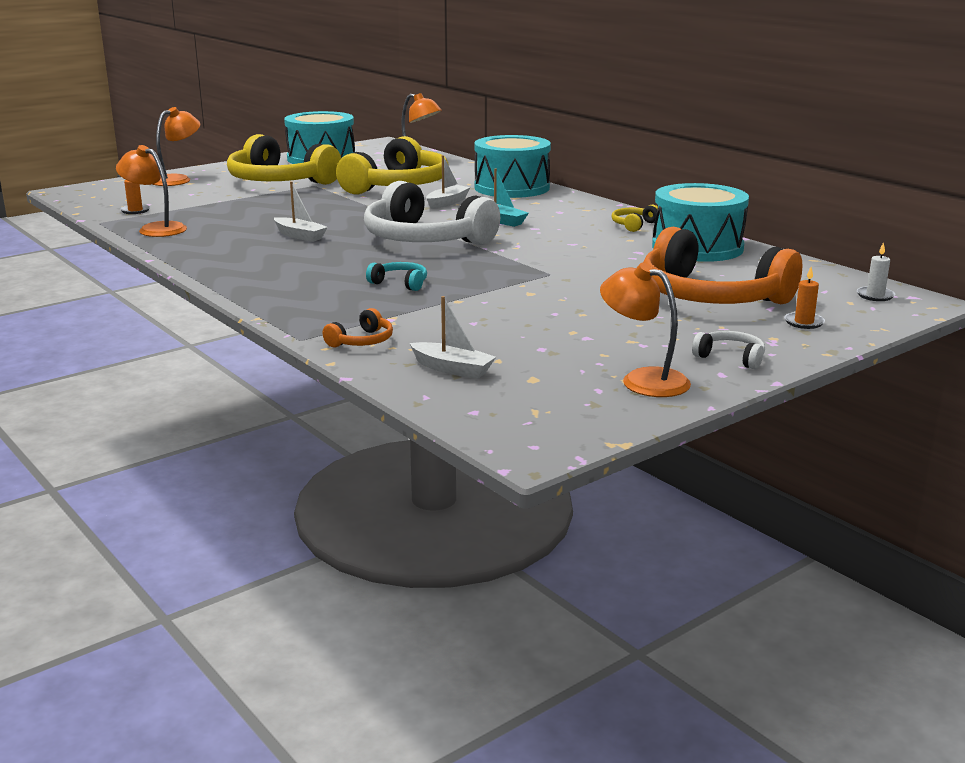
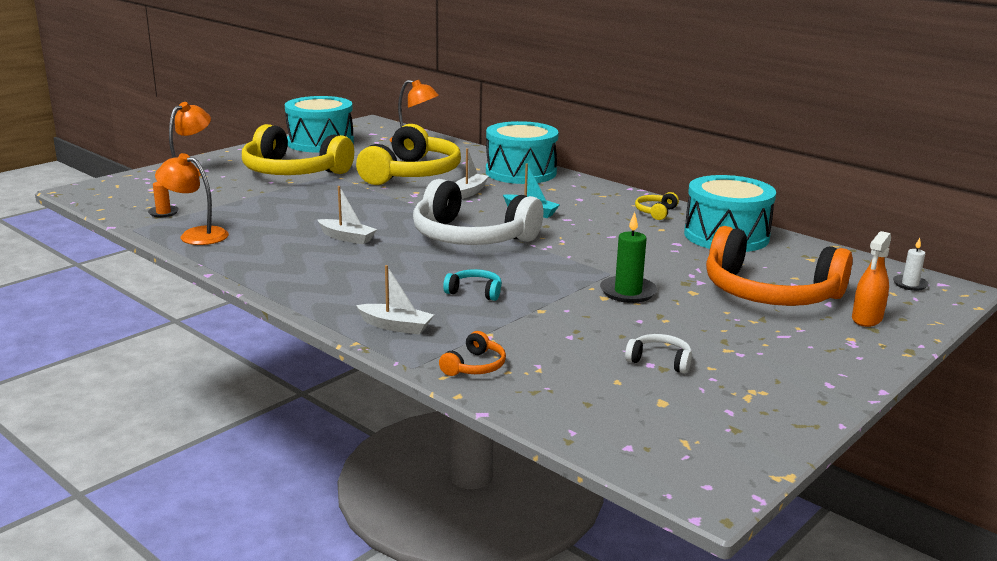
camera: 10 degrees left, 0 degrees up
white boat [410,296,496,379] -> white boat moved to [356,265,434,335]
orange lamp [600,263,691,397] -> none
white headphones [692,331,765,369] -> white headphones moved to [625,334,692,374]
orange candle [784,267,825,329] -> orange spray bottle [852,231,891,327]
none -> green candle [600,212,657,303]

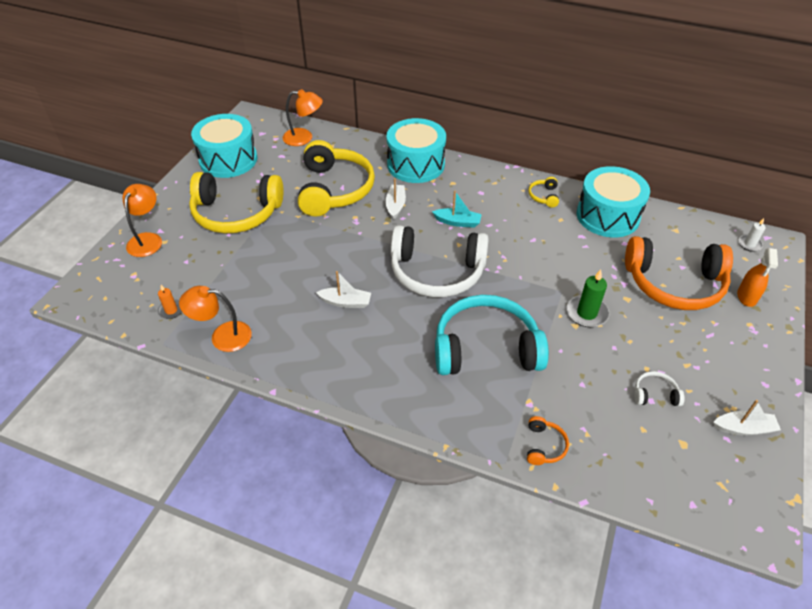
camera: 20 degrees left, 25 degrees up
white boat [356,265,434,335] -> white boat moved to [713,400,781,436]
turquoise headphones [443,269,502,301] -> turquoise headphones [435,295,549,375], size x2.49

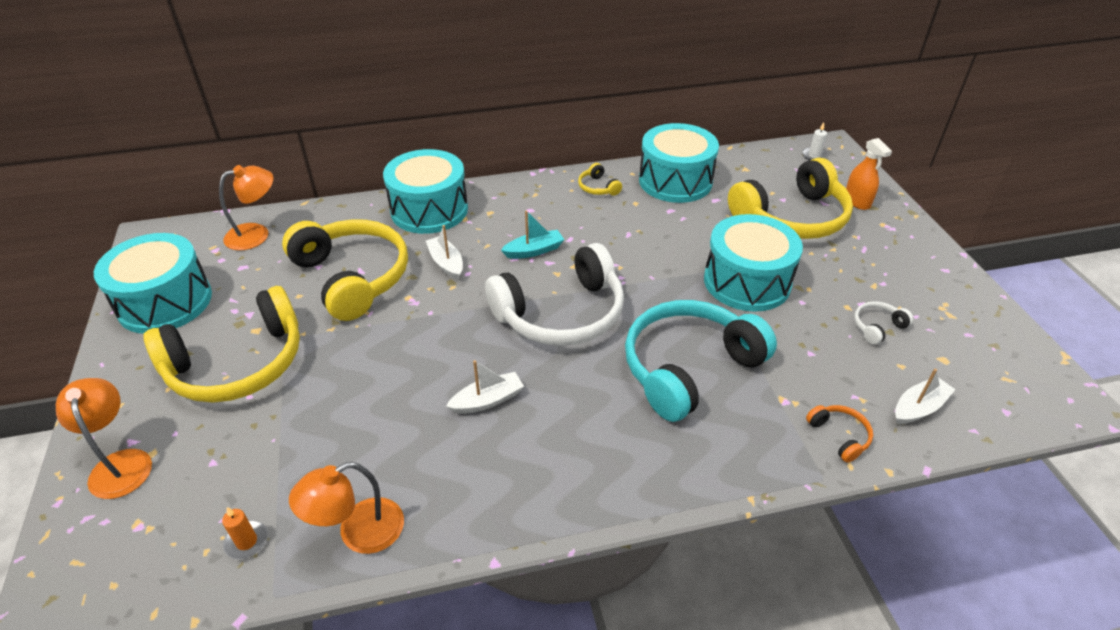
camera: 35 degrees left, 5 degrees down
green candle [567,269,609,327] -> turquoise drum [704,214,803,312]
orange headphones [625,236,733,310] -> yellow headphones [728,158,853,239]
white boat [713,400,781,436] -> white boat moved to [895,368,956,424]

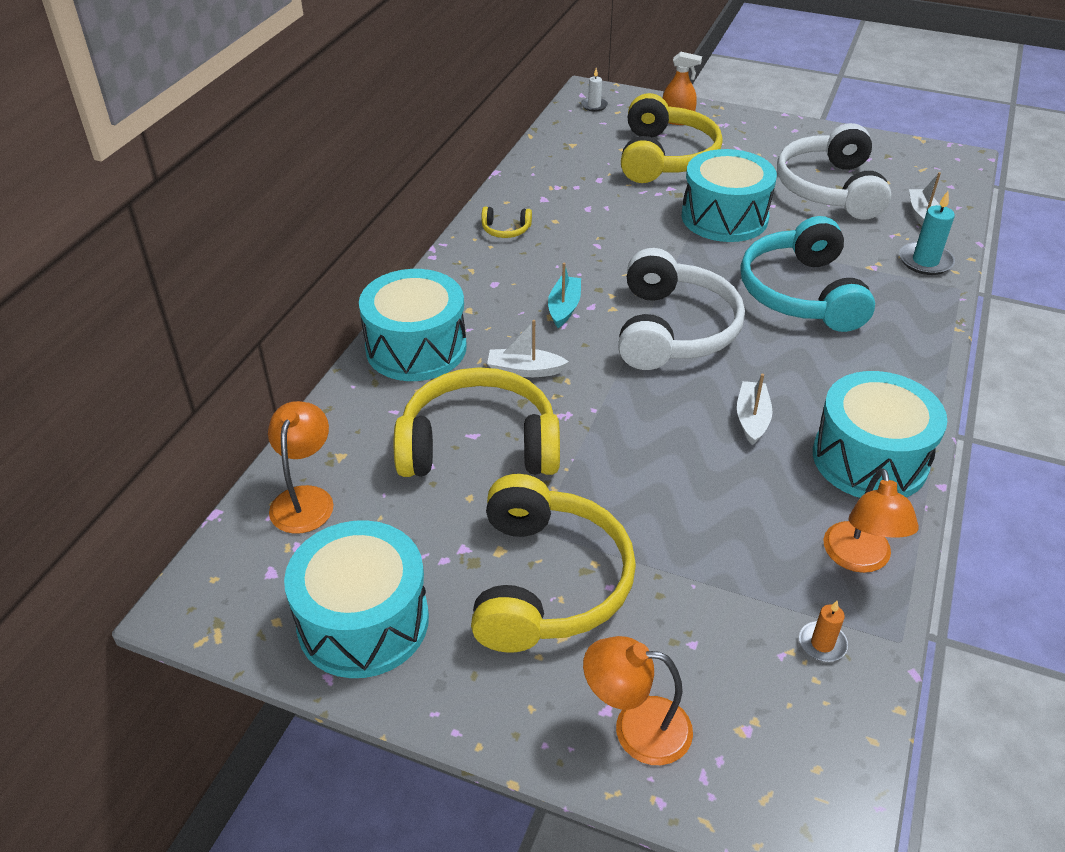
camera: 55 degrees left, 0 degrees up
turquoise drum [639,123,719,203] -> turquoise drum moved to [813,371,947,498]
orange headphones [806,405,873,463] -> turquoise candle [899,191,955,275]
white headphones [854,301,914,345] -> white headphones [777,123,891,220], size x2.49

